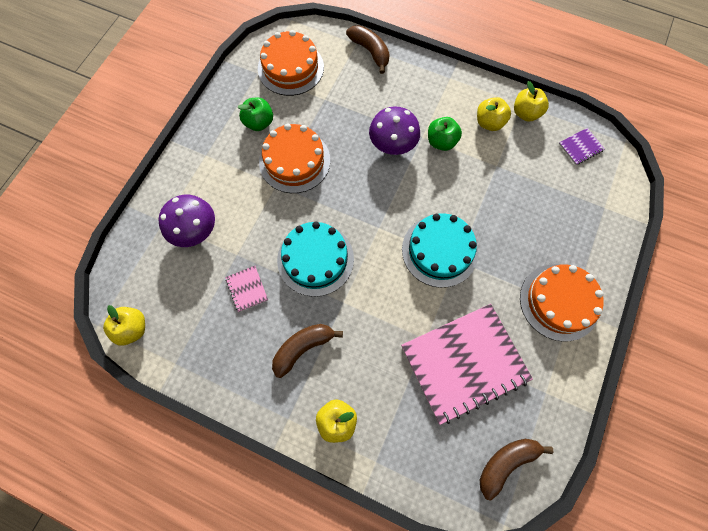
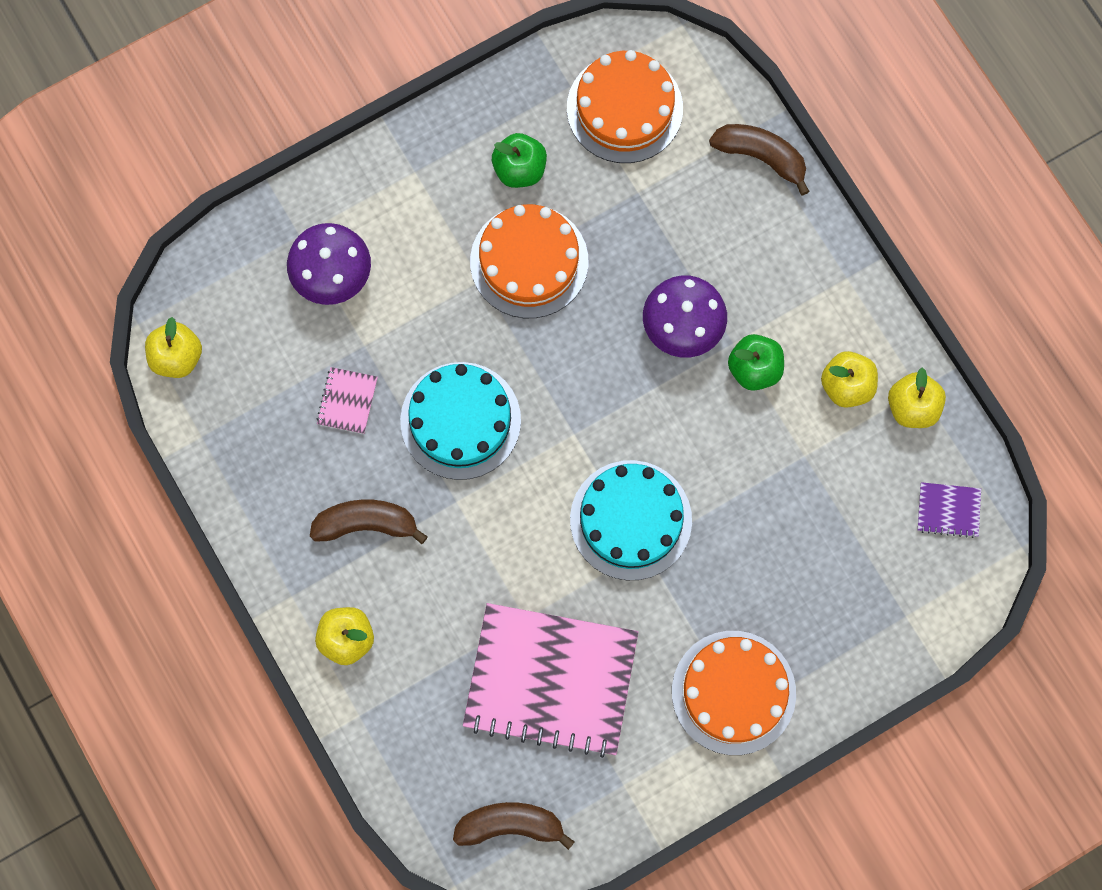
camera: 35 degrees right, 5 degrees up
brown banana [346,25,390,74] -> brown banana turned 60 degrees counterclockwise [709,124,810,196]

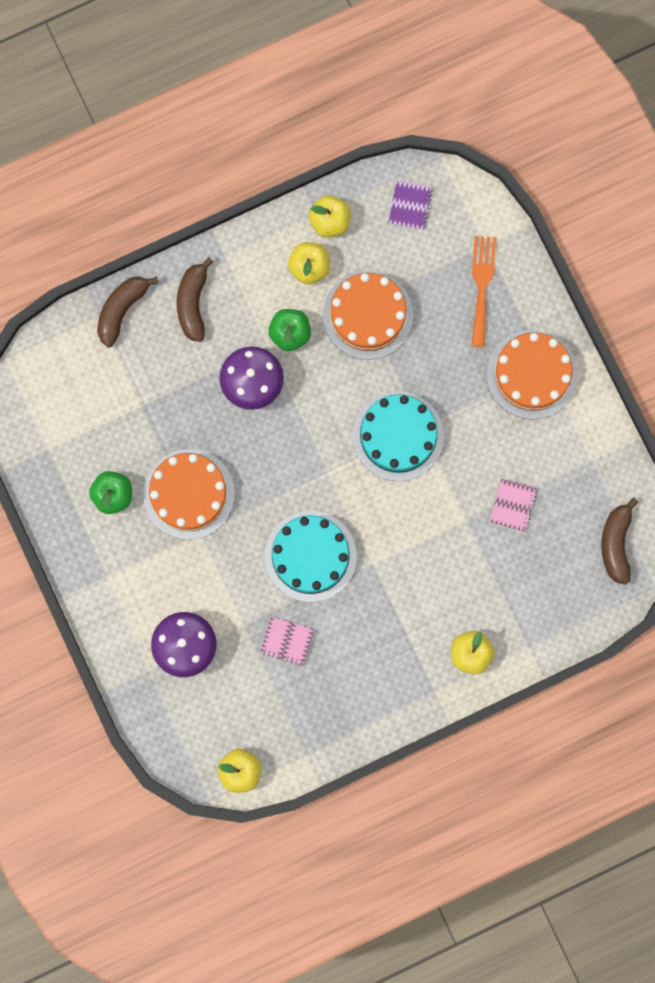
camera: 85 degrees left, 5 degrees up
brown banana [310,500,428,544] -> brown banana moved to [177,257,213,342]
pink notebook [463,603,638,758] -> pink notebook [490,479,537,532], size x0.40
orange cake [567,50,683,163] -> orange cake moved to [323,271,413,360]
none -> orange fork [471,236,496,347]

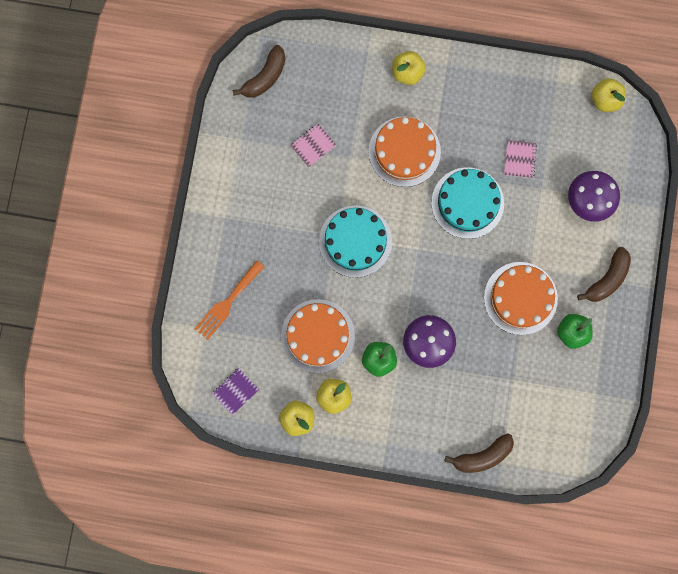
camera: 145 degrees left, 0 degrees up
brown banana [177,257,213,342] -> brown banana moved to [577,247,631,302]
pink notebook [260,617,315,666] -> pink notebook turned 45 degrees clockwise [504,140,537,178]
orange cake [487,330,578,419] -> orange cake moved to [368,117,441,187]

